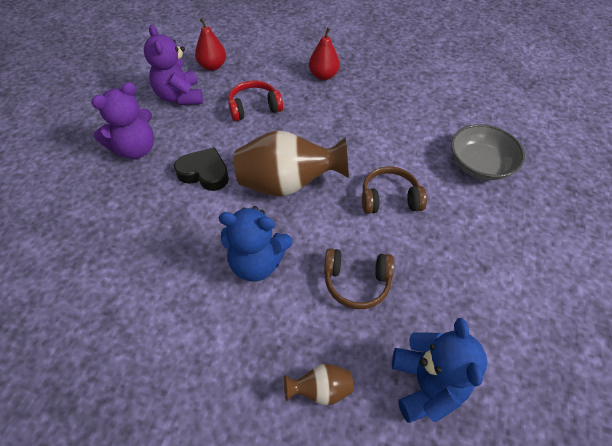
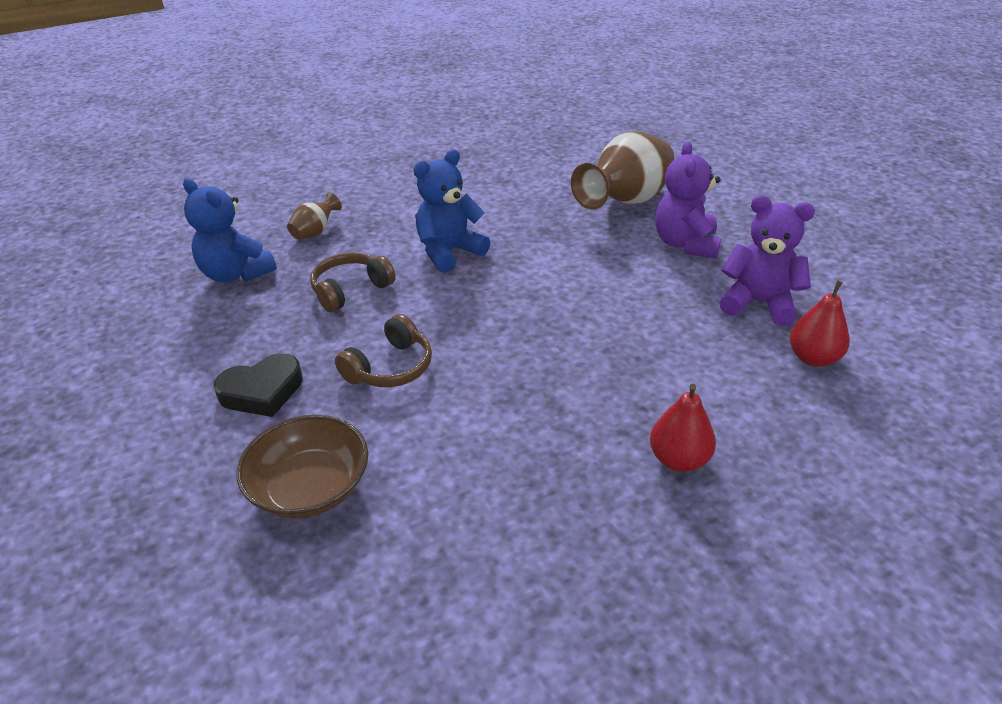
camera: 135 degrees right, 15 degrees down
black heart [174,147,229,191] -> black heart moved to [214,353,303,417]
red headphones [228,80,283,121] -> none
brown vase [234,130,349,196] -> brown vase moved to [571,131,674,210]
grey bowl [451,124,525,180] -> brown bowl [236,415,368,519]

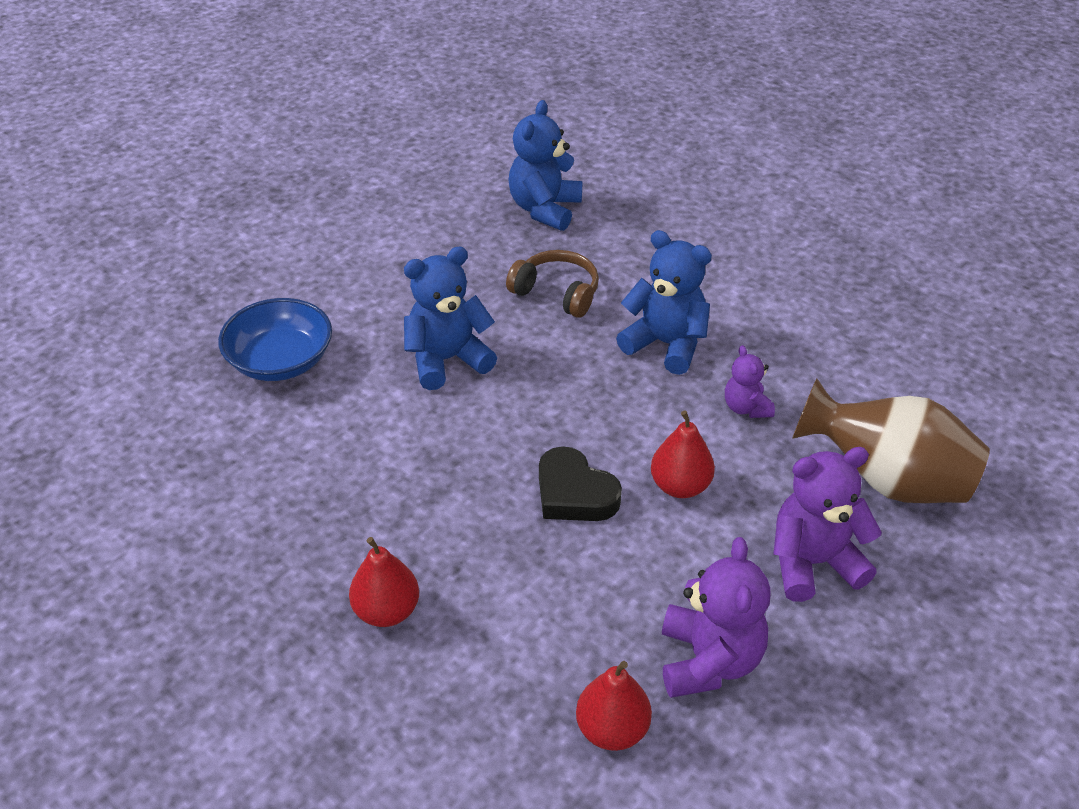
camera: 70 degrees right, 5 degrees up
black heart [214,353,303,417] -> black heart moved to [539,446,622,521]
brown bowl [236,415,368,519] -> blue bowl [218,298,332,381]
brown vase [287,192,342,240] -> none
brown headphones [335,314,432,387] -> blue teddy bear [404,246,497,390]
none -> red pear [651,410,715,498]
none -> purple teddy bear [725,345,775,418]

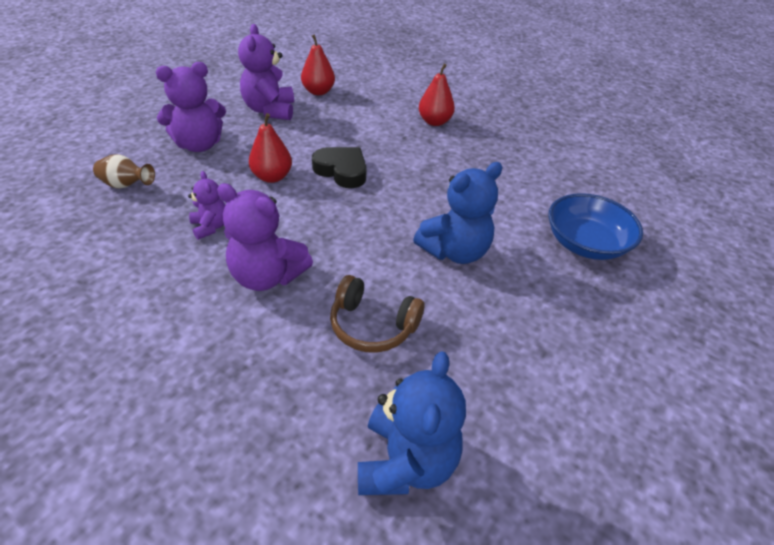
camera: 170 degrees right, 0 degrees up
blue teddy bear [616,230,712,375] -> purple teddy bear [217,183,313,291]
brown vase [792,378,990,503] -> brown vase [93,154,155,189], size x0.46

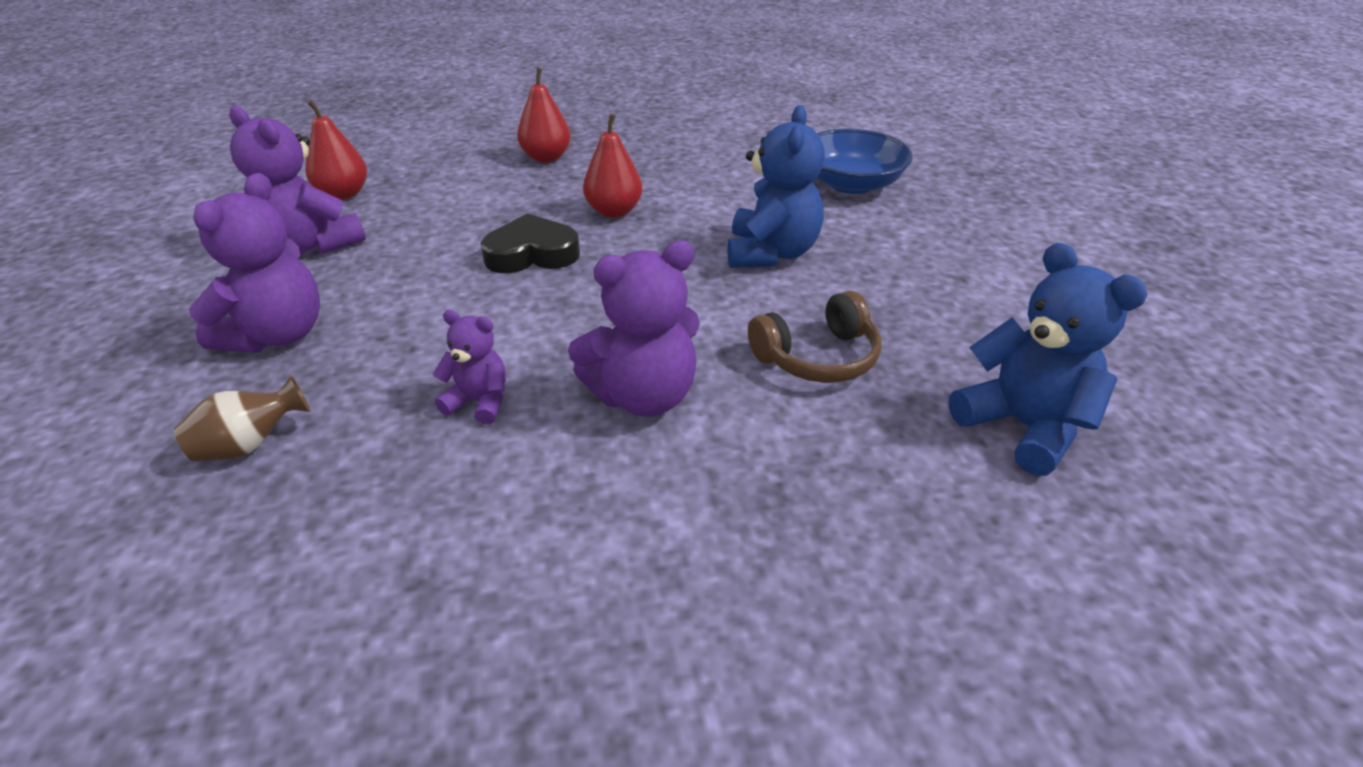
camera: 45 degrees left, 5 degrees down
red pear [249,113,292,183] -> red pear moved to [583,114,643,218]

